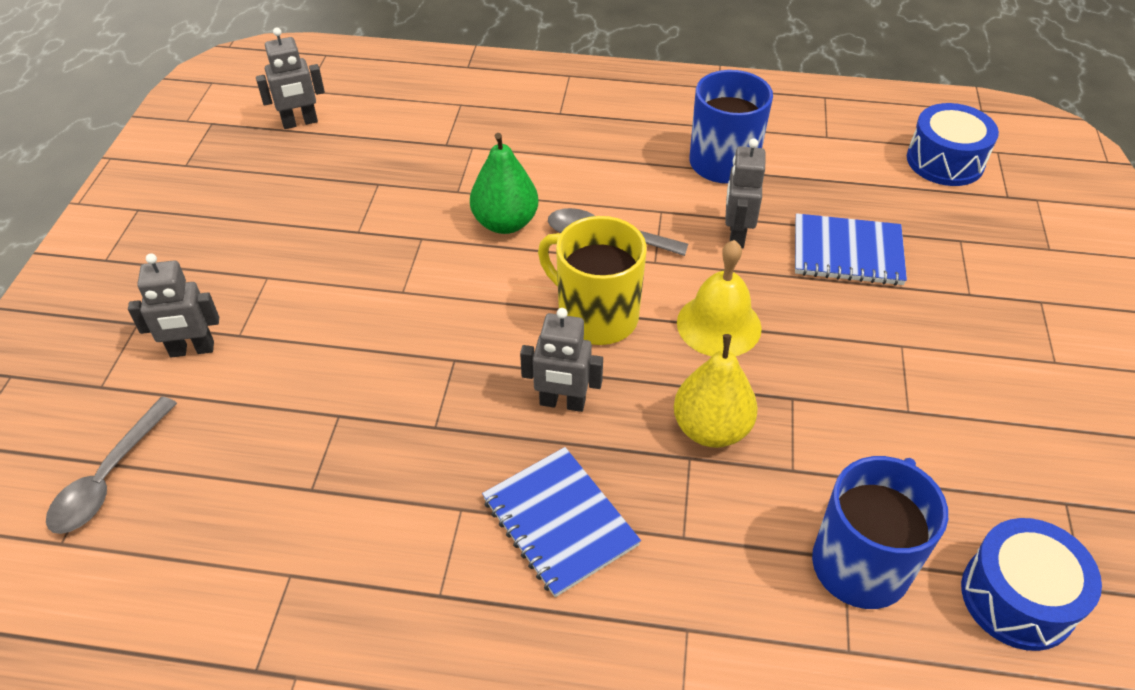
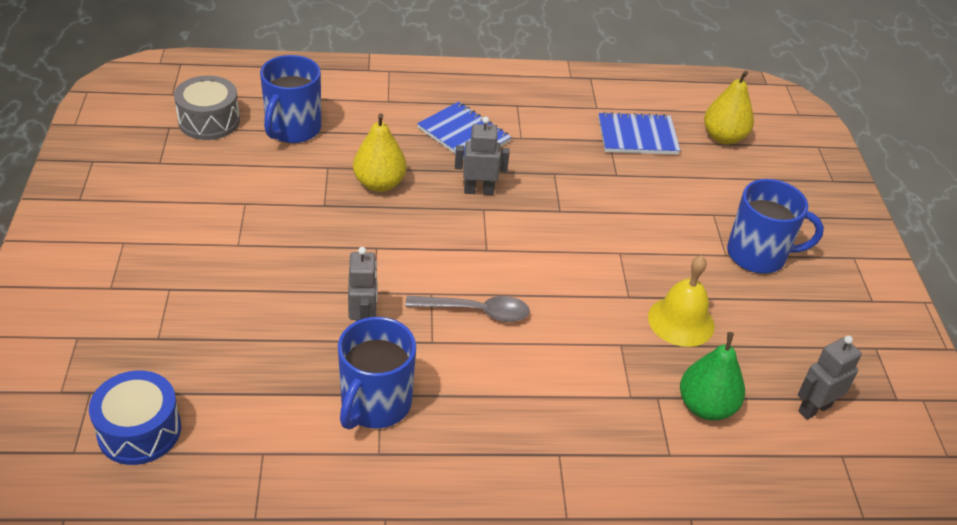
camera: 165 degrees right, 5 degrees down
grey spoon [46,396,177,534] -> yellow pear [704,71,754,145]
grey robot [128,253,219,358] -> none
green pear [470,133,538,234] -> green pear moved to [680,332,745,421]
yellow mug [538,216,647,345] -> none
yellow bell [677,240,762,356] -> yellow bell moved to [648,255,715,347]
blue notebook [795,213,907,286] -> blue notebook moved to [598,112,680,155]
blue drum [961,518,1102,651] -> grey drum [174,76,240,140]
none -> blue mug [727,179,824,274]

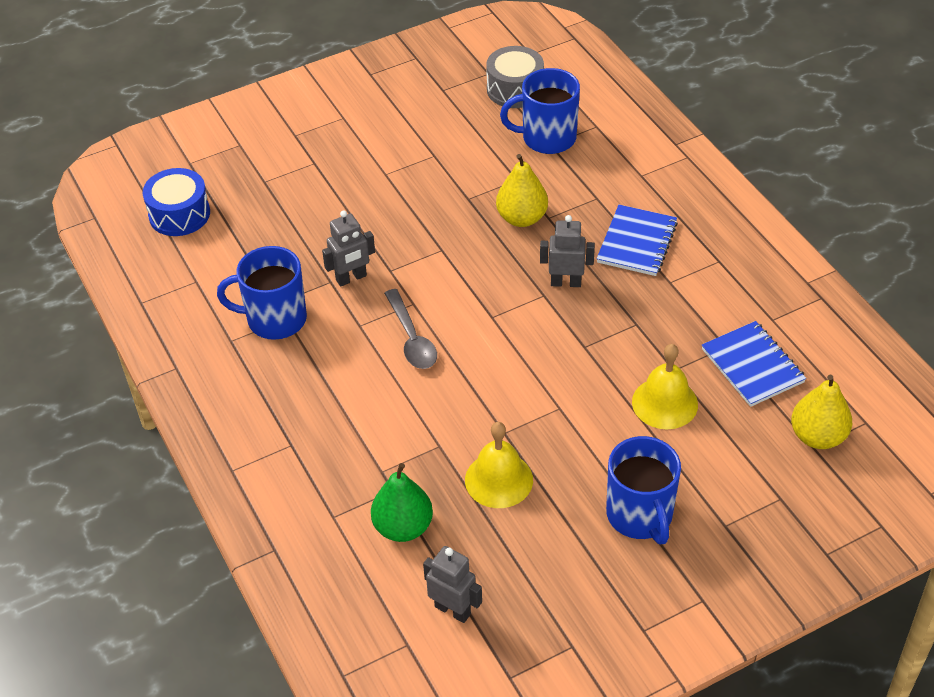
camera: 70 degrees right, 5 degrees up
grey robot [455,117,510,195] -> grey robot turned 60 degrees counterclockwise [540,215,595,287]
none -> yellow bell [632,344,698,429]

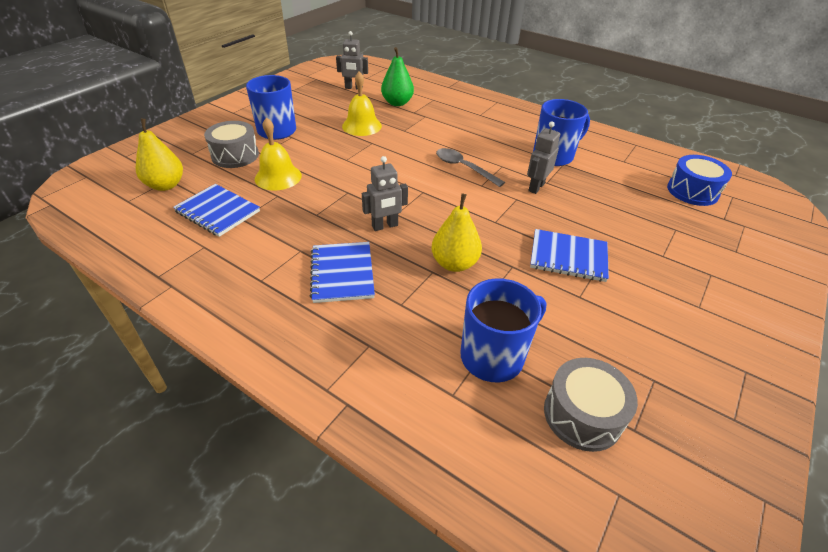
camera: 150 degrees right, 5 degrees down
none -> grey drum [204,121,259,168]
none -> blue notebook [530,229,609,282]

